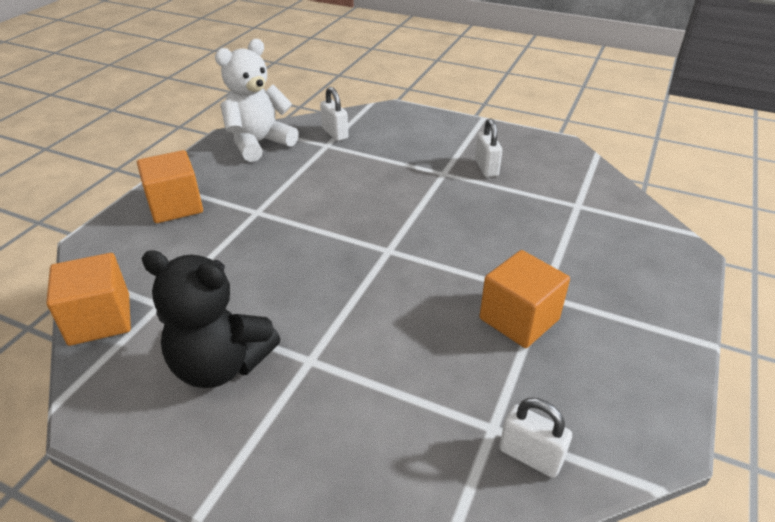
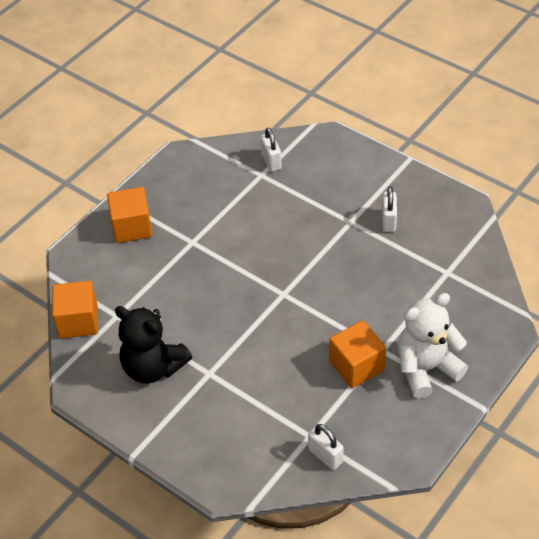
camera: 15 degrees right, 10 degrees up
white teddy bear [215,39,299,162] -> white teddy bear moved to [398,293,468,399]

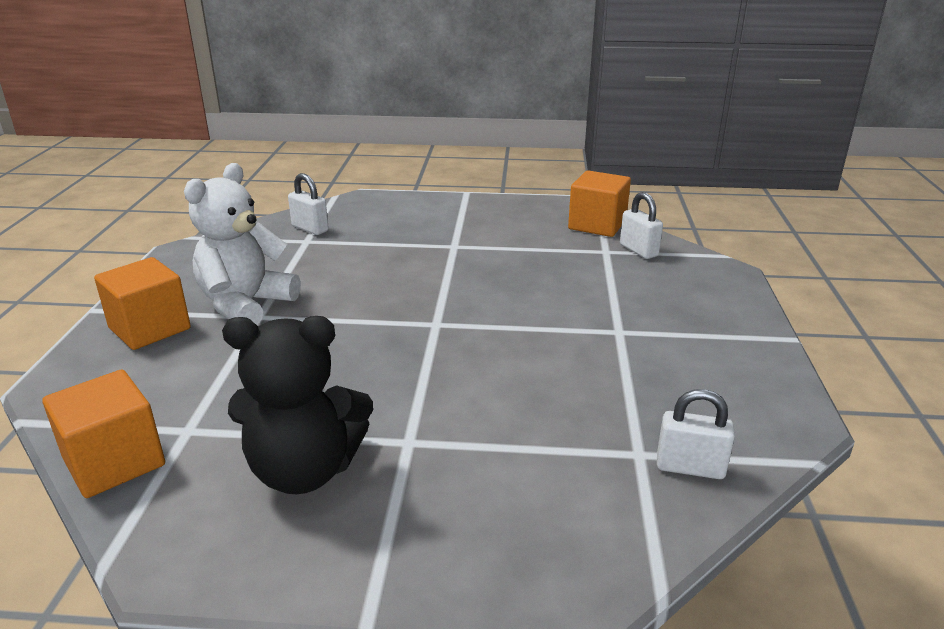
camera: 35 degrees left, 20 degrees down
orange cube [329,321,386,388] -> orange cube moved to [568,170,631,237]
white padlock [382,187,397,232] -> white padlock moved to [620,192,663,259]
white teddy bear [398,293,468,399] -> white teddy bear moved to [184,163,301,325]

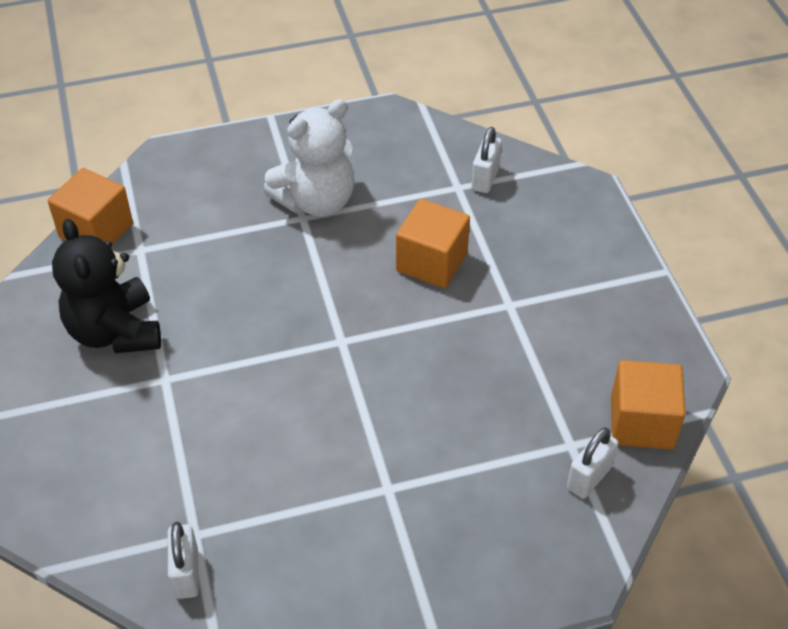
camera: 70 degrees right, 20 degrees up
orange cube [94,257,191,350] -> orange cube moved to [396,199,470,288]
white teddy bear [184,163,301,325] -> white teddy bear turned 135 degrees clockwise [263,99,355,217]

